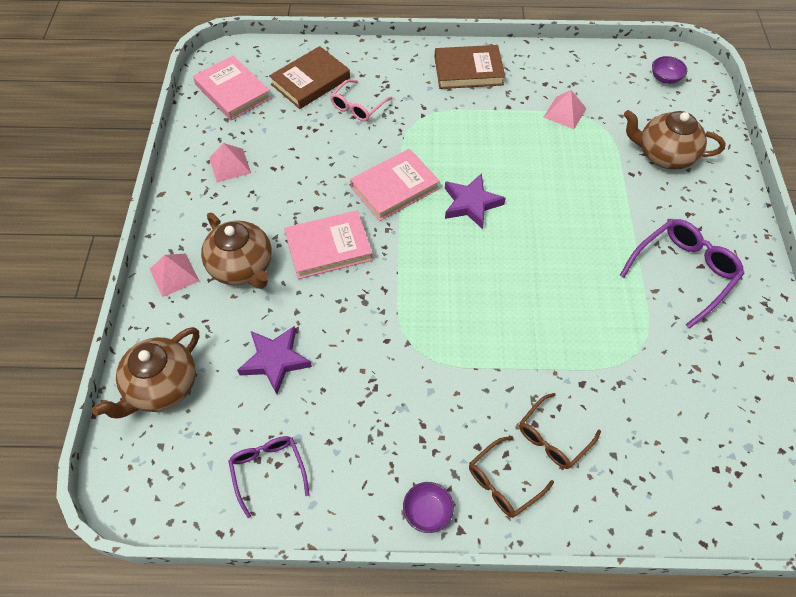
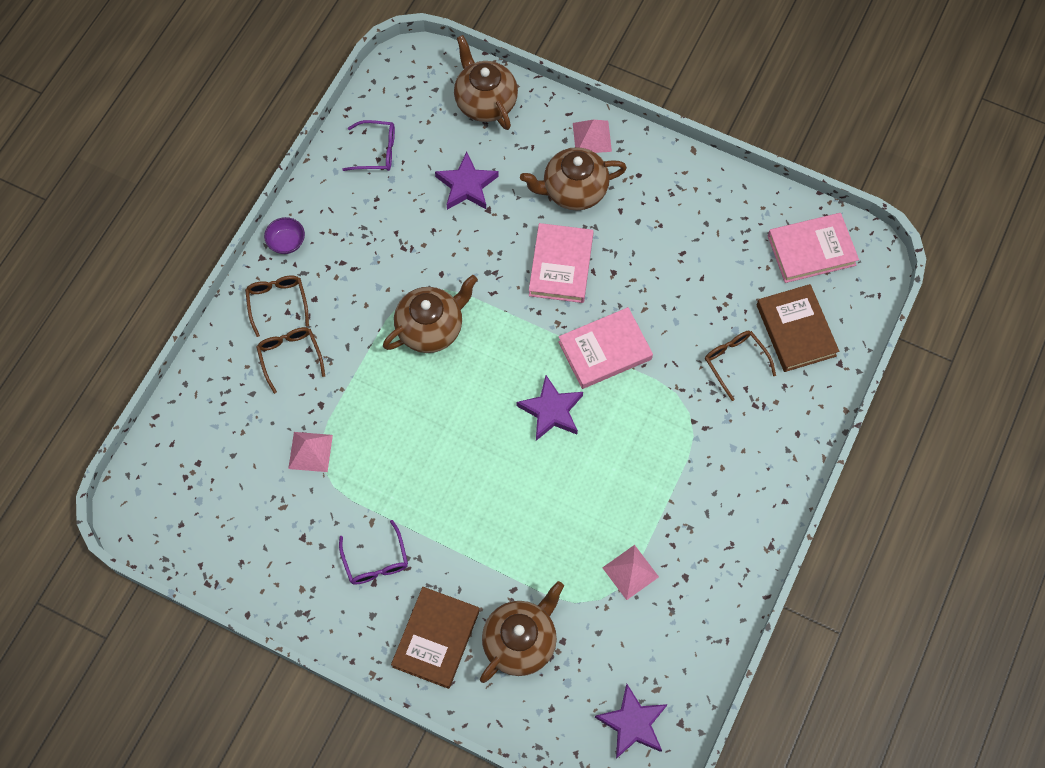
camera: 115 degrees right, 10 degrees up
pink pyramid [209,143,251,182] -> pink pyramid moved to [288,432,333,472]
pink glasses [330,79,393,121] -> brown glasses [705,331,776,401]
pink book [350,149,440,221] -> pink book turned 75 degrees clockwise [558,307,653,389]
brown book [434,45,505,89] -> brown book moved to [391,587,479,689]
purple glasses [619,219,745,329] -> purple glasses [339,520,408,585], size x0.64
purple bowl [652,56,687,84] -> purple star [595,684,668,759]
none -> brown teapot [383,275,478,353]

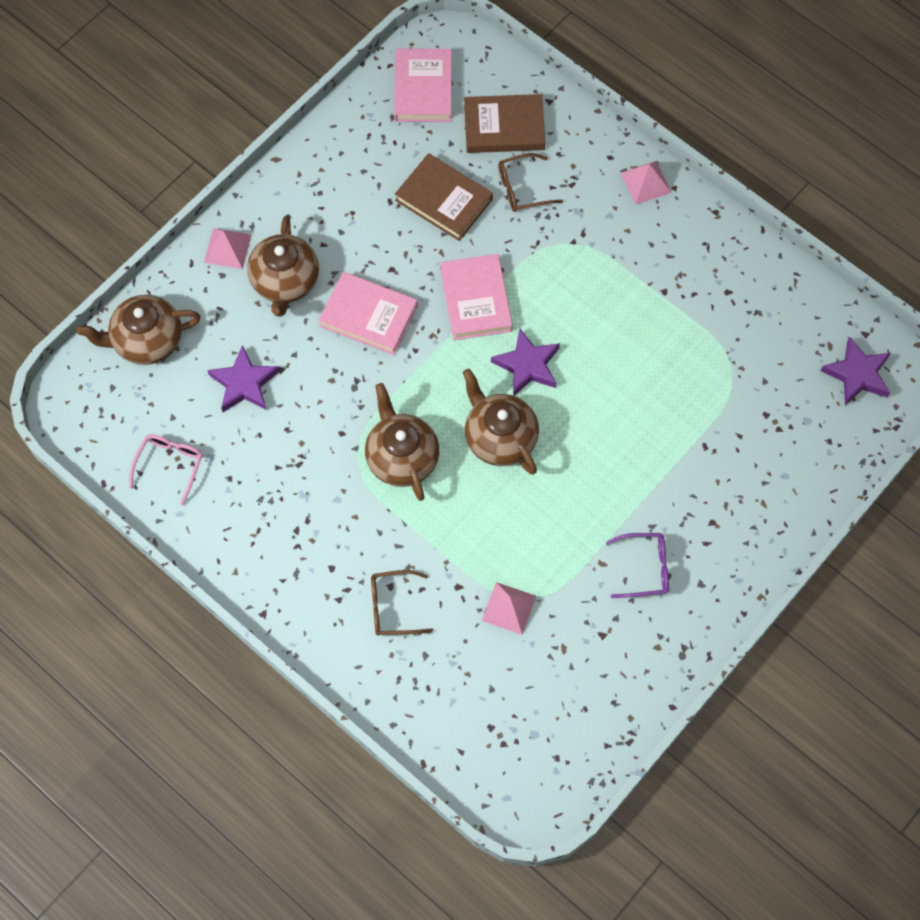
camera: 75 degrees left, 0 degrees up
brown glasses [245,276,309,337] -> none
purple bowl [264,217,305,254] -> none
purple glasses [342,120,395,171] -> pink glasses [129,434,203,505]
brown book [391,587,479,689] -> brown book moved to [395,153,493,241]
brown teapot [480,581,564,683] -> brown teapot moved to [463,369,539,475]
pink pyramid [602,545,659,600] -> pink pyramid moved to [621,161,672,205]

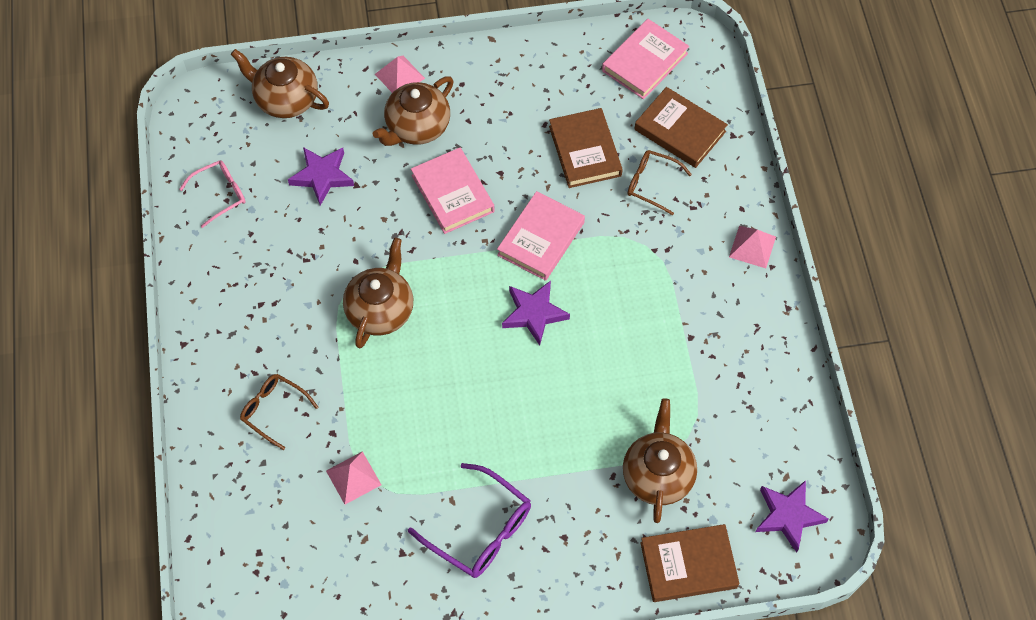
camera: 40 degrees right, 5 degrees down
brown teapot [463,369,539,475] -> brown teapot moved to [623,398,697,523]
purple glasses [606,533,669,598] -> purple glasses [408,463,531,578], size x1.56
none -> brown book [640,524,740,602]

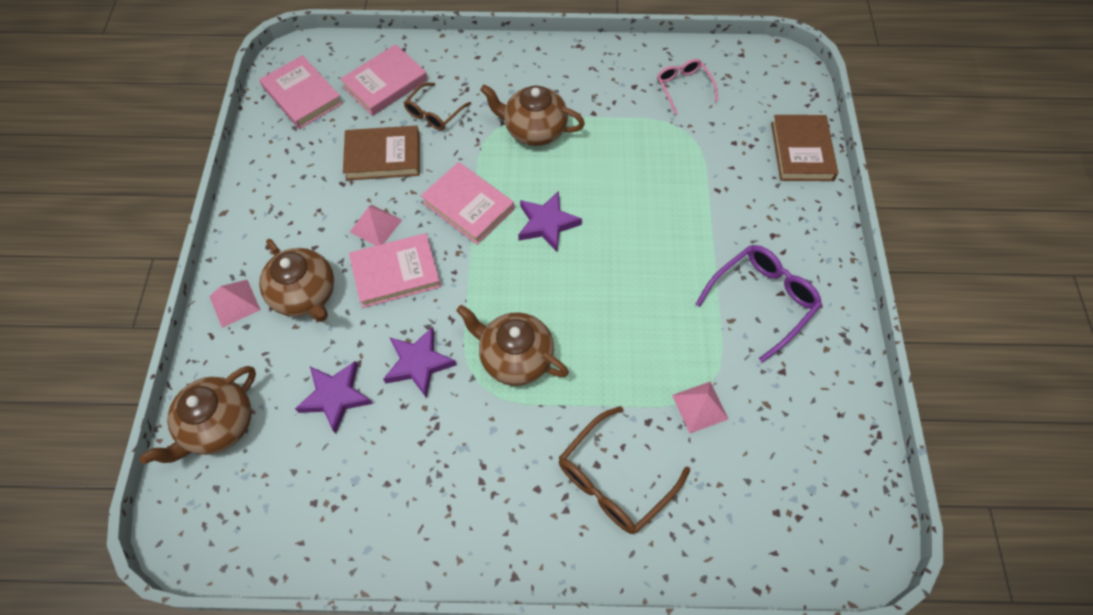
camera: 80 degrees left, 0 degrees up
pink glasses [179,160,246,228] -> pink glasses moved to [657,59,718,115]
brown glasses [240,374,318,450] -> brown glasses [559,406,690,534], size x1.56
brown teapot [623,398,697,523] -> brown teapot moved to [480,84,585,146]
brown book [635,87,728,168] -> pink book [340,44,428,116]
pink pyramid [729,226,776,268] -> pink pyramid moved to [350,205,402,246]
purple star [755,480,829,553] -> purple star moved to [383,327,456,398]

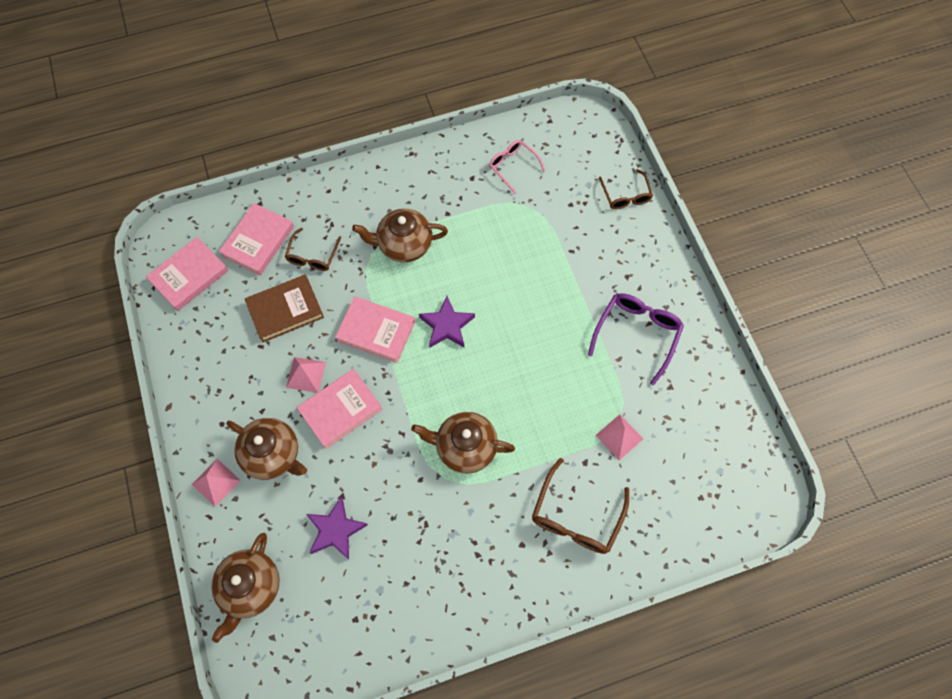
camera: 20 degrees left, 5 degrees up
pink book [259,55,343,129] -> pink book turned 75 degrees counterclockwise [146,237,229,311]
purple star [383,327,456,398] -> none
brown book [771,115,838,181] -> brown glasses [599,169,653,209]

